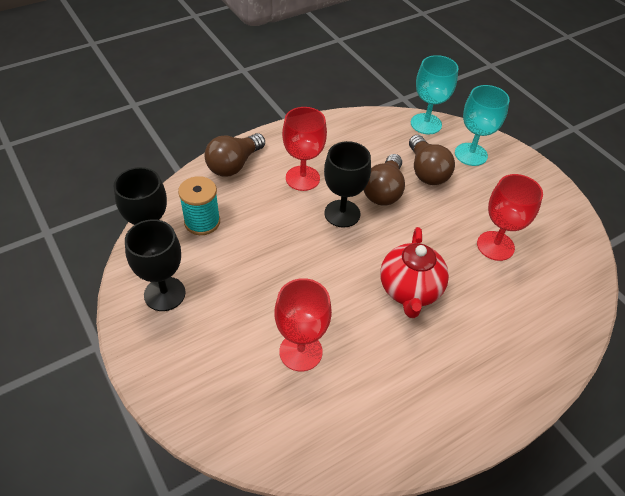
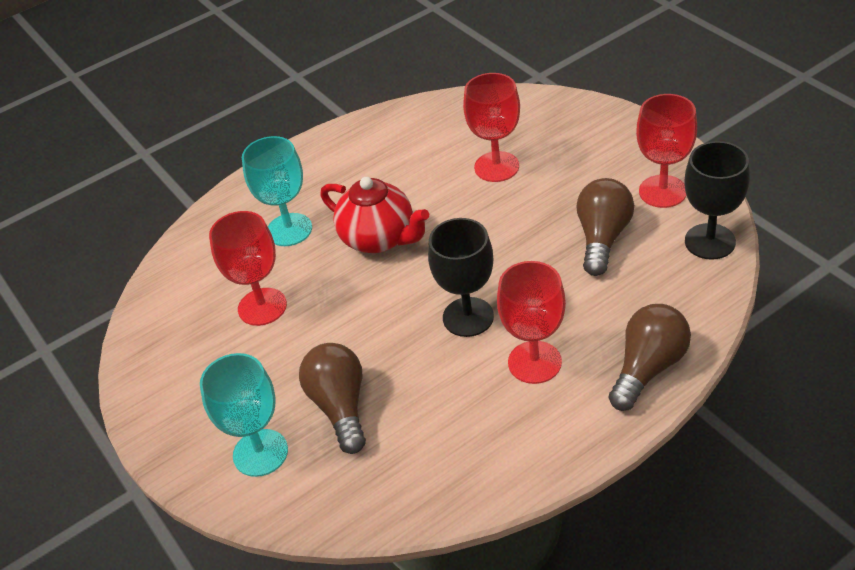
camera: 175 degrees left, 5 degrees down
black goblet [125,219,186,311] -> red goblet [636,94,697,208]
turquoise spool [178,176,220,235] -> none
brown light bulb [364,154,405,206] -> brown light bulb moved to [576,178,634,276]
red teapot [380,227,449,318] -> red teapot turned 120 degrees clockwise [320,177,429,253]
turquoise goblet [411,55,459,134] -> turquoise goblet moved to [242,136,312,246]

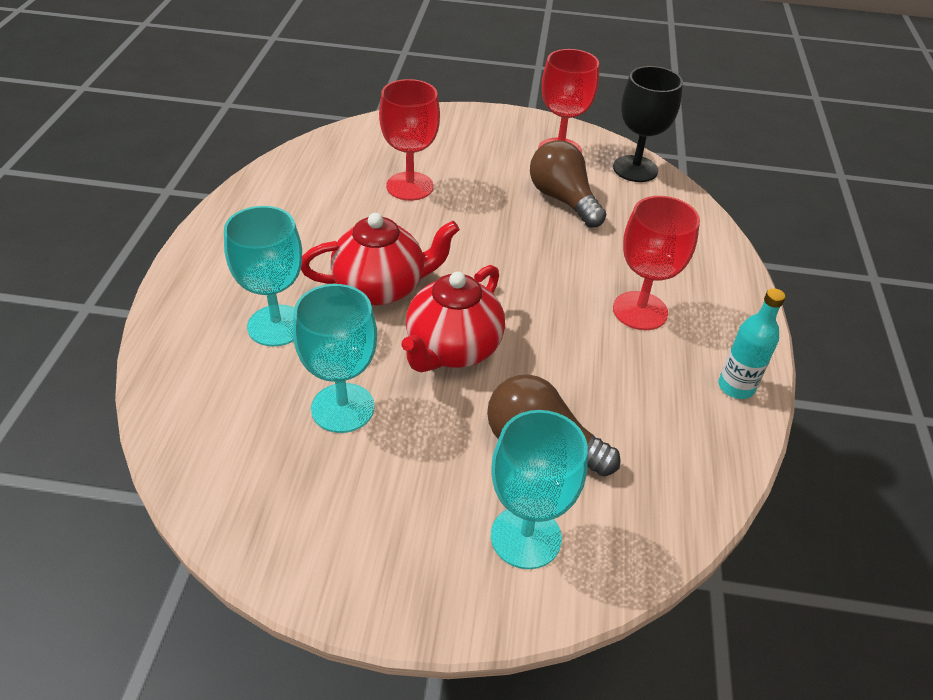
camera: 55 degrees left, 0 degrees up
red goblet [209,211,287,326] -> turquoise goblet [293,284,377,433]
black goblet [428,218,494,337] -> none
brown light bulb [609,304,691,411] -> none
none -> red teapot [401,265,505,372]
none -> turquoise bottle [719,288,786,399]

